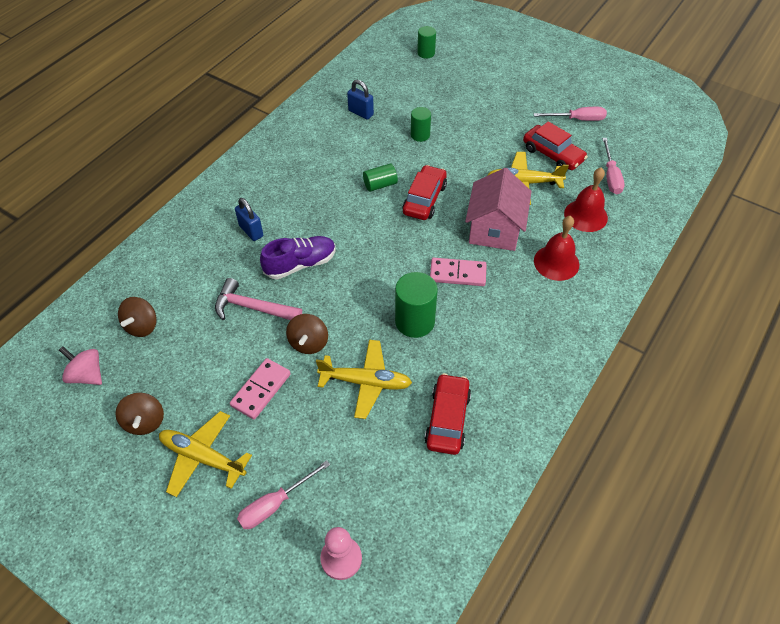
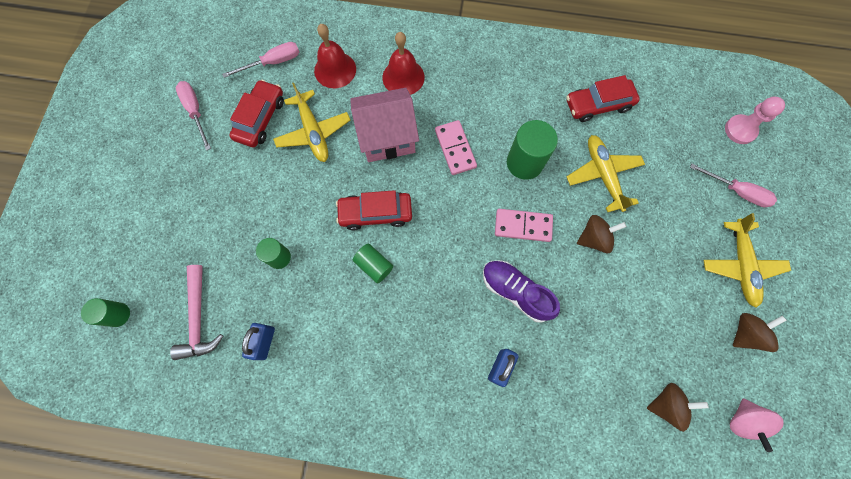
camera: 115 degrees left, 20 degrees up
pink hammer [215,278,302,320] -> pink hammer moved to [170,265,223,360]
pink domino [230,358,291,420] -> pink domino moved to [495,209,553,242]

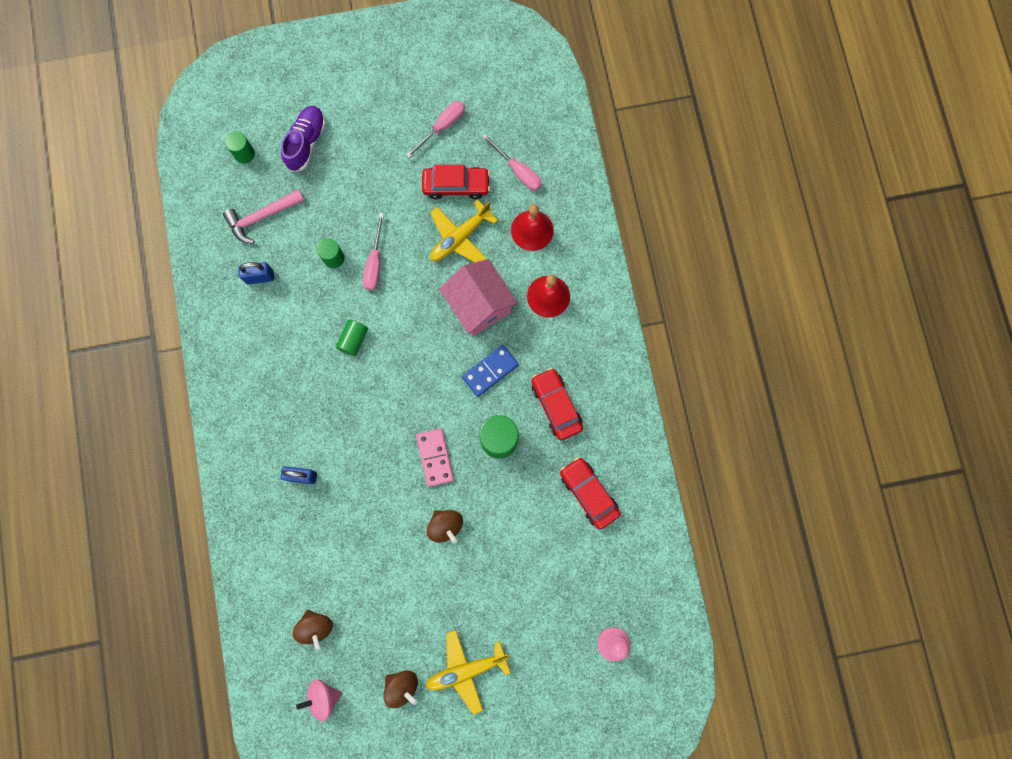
camera: 70 degrees right, 5 degrees up
red car [336,190,412,230] -> red car moved to [531,368,583,440]
pink domino [435,120,477,175] -> blue domino [462,345,519,397]
purple shoe [483,260,560,323] -> purple shoe moved to [281,106,326,172]
yellow plane [567,135,645,212] -> none
pink screwdriver [690,164,777,207] -> pink screwdriver moved to [363,213,384,290]

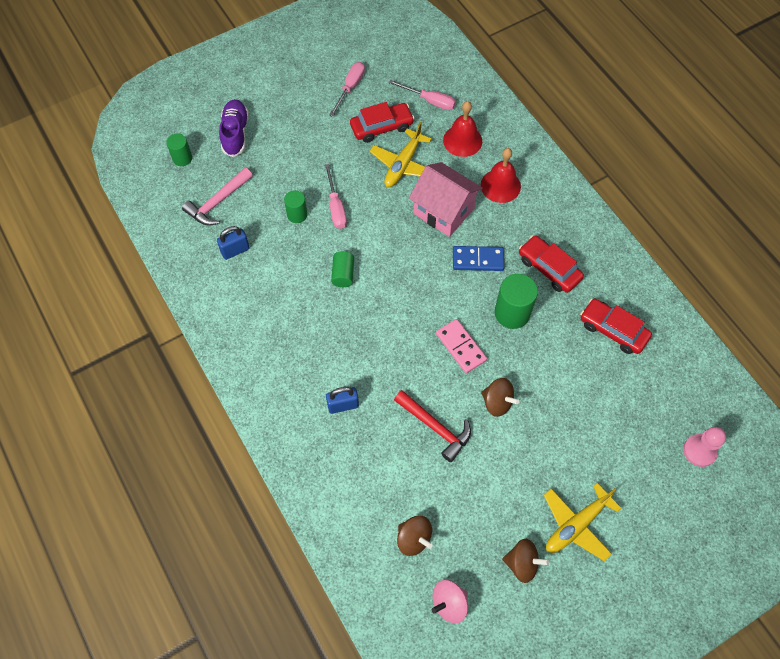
camera: 20 degrees left, 15 degrees down
blue domino [462,345,519,397] -> blue domino turned 60 degrees clockwise [453,246,504,271]
none -> red hammer [394,390,471,462]

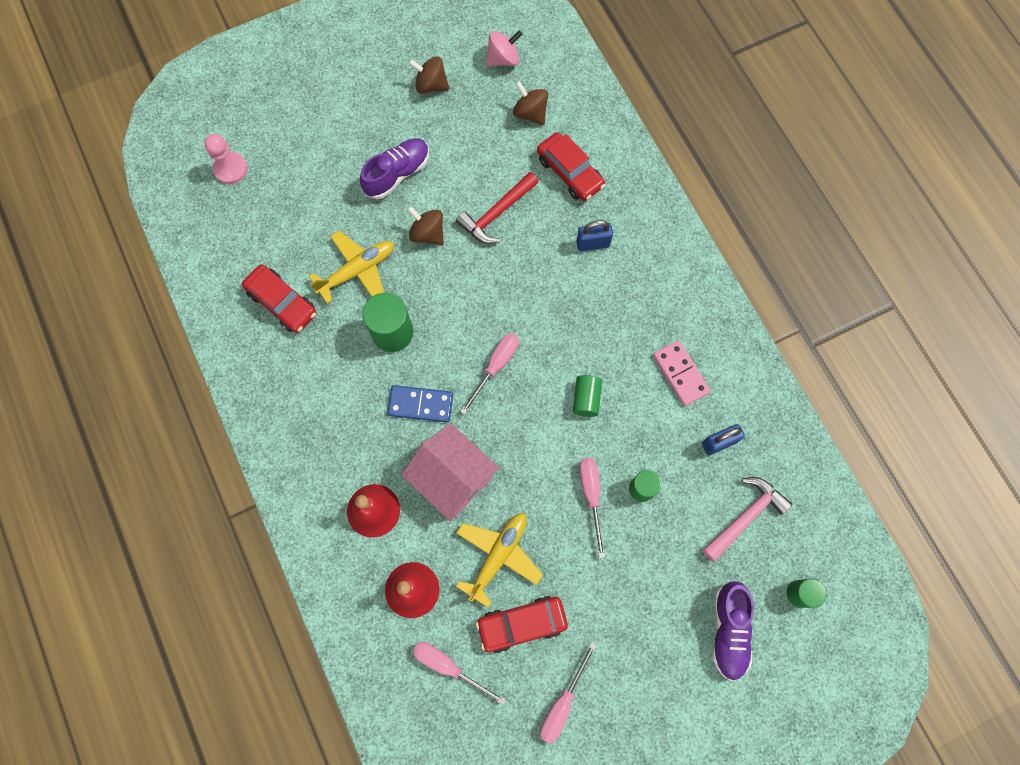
camera: 175 degrees left, 10 degrees up
red hammer [394,390,471,462] -> red hammer turned 90 degrees counterclockwise [456,172,539,244]
pink domino [436,319,487,373] -> pink domino moved to [653,340,711,406]
red car [519,235,584,293] -> red car moved to [537,132,605,201]
yellow plane [544,483,621,561] -> yellow plane moved to [309,231,394,304]
none -> purple shoe [360,138,429,199]
none -> pink screwdriver [460,333,519,415]

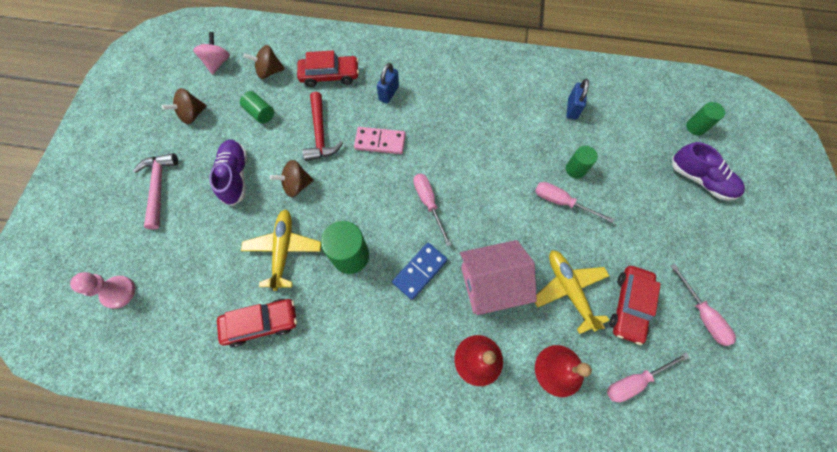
camera: 55 degrees left, 5 degrees down
green cylinder [573,375,602,417] -> green cylinder moved to [240,91,274,124]
pink domino [653,340,711,406] -> pink domino moved to [354,127,406,154]
pink hammer [702,477,792,562] -> pink hammer moved to [133,153,178,230]

